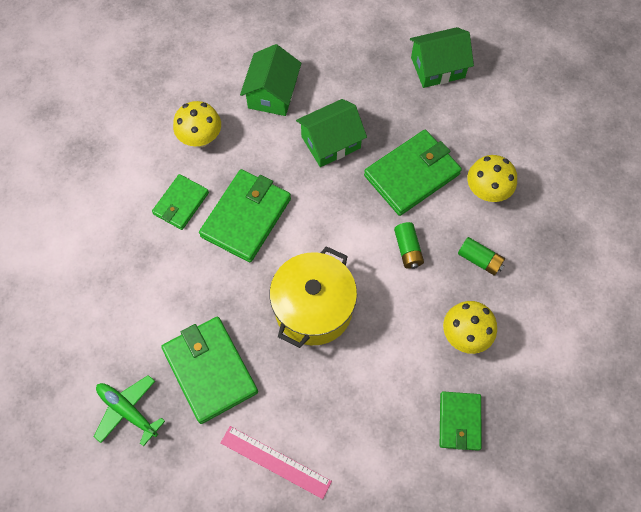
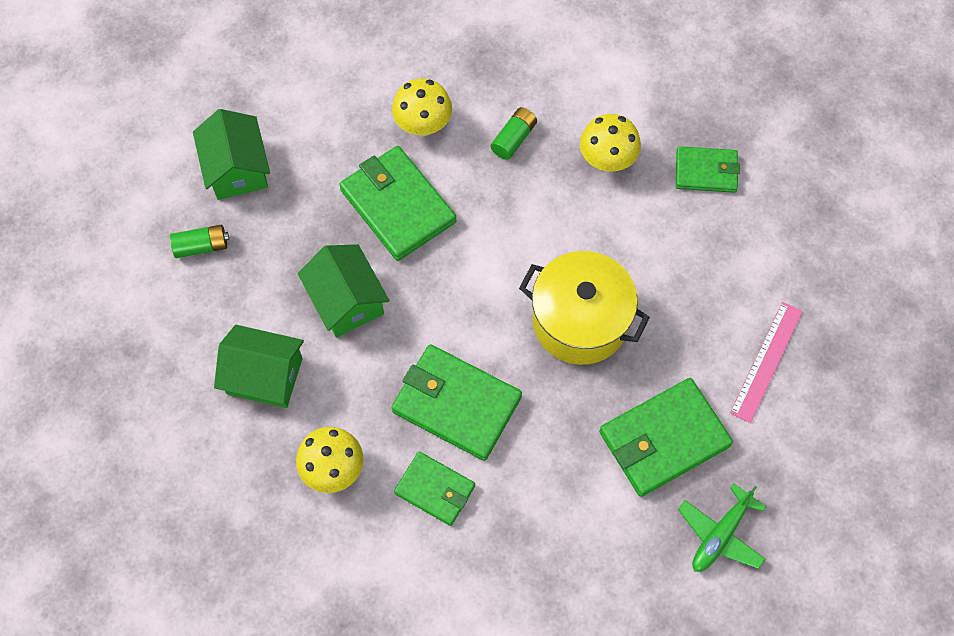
camera: 90 degrees left, 0 degrees up
green battery [394,222,424,269] -> green battery moved to [170,225,229,258]

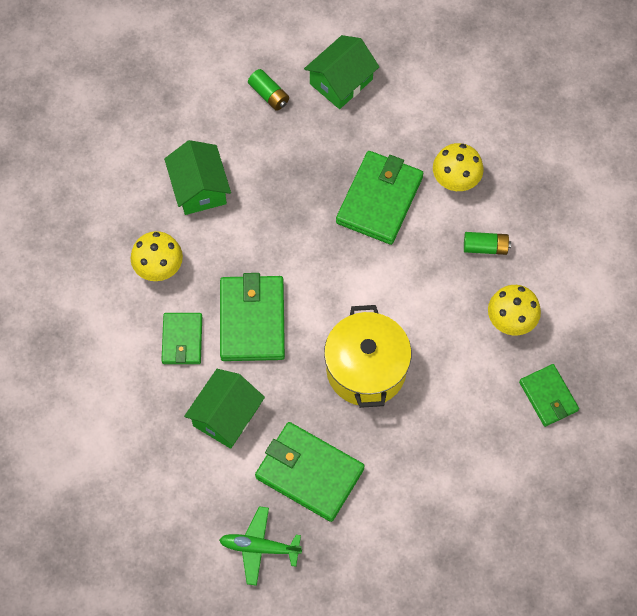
camera: 60 degrees right, 0 degrees up
green house [298,244,390,337] -> green house moved to [184,369,265,449]
pink ruler [730,302,803,423] -> none

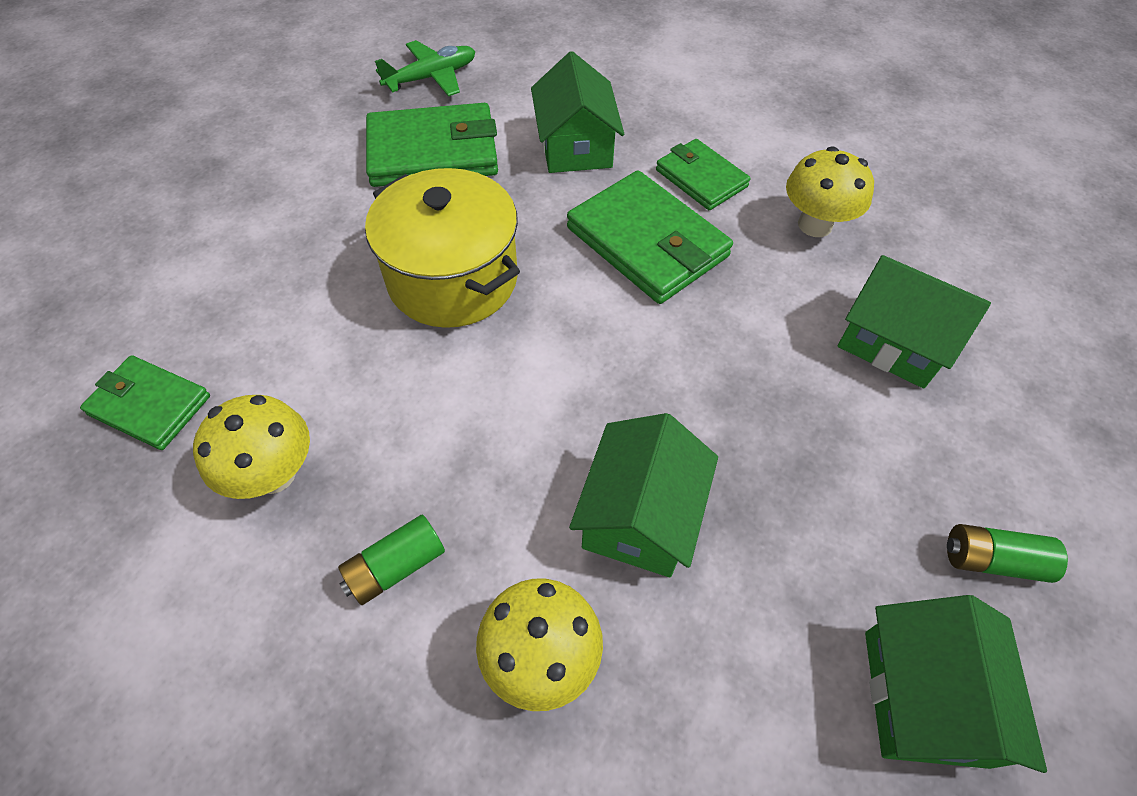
camera: 140 degrees right, 10 degrees down
green wallet [336,151,423,245] -> green house [569,413,718,577]

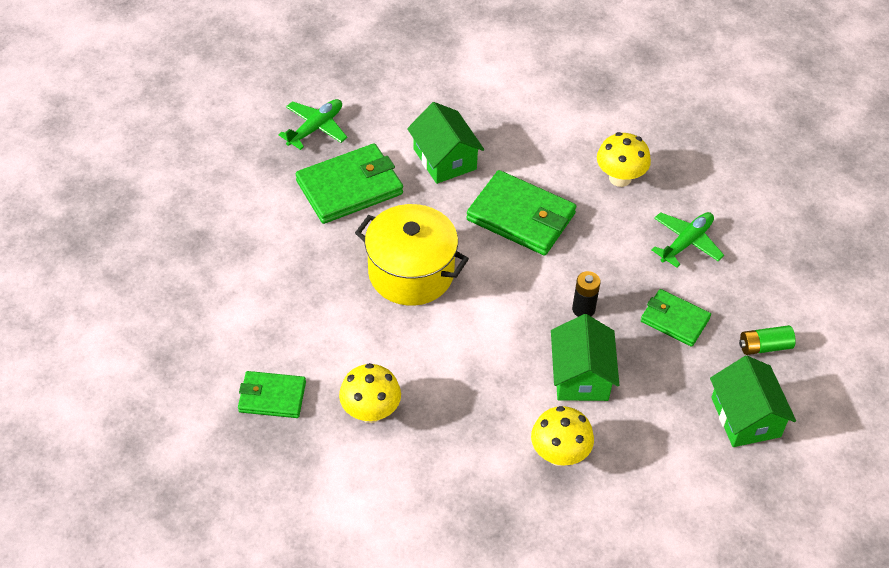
camera: 20 degrees left, 5 degrees down
green battery [338,515,445,605] -> none
green wallet [656,139,751,210] -> green wallet moved to [641,289,711,347]
green house [838,255,991,389] -> green plane [651,212,724,268]
none -> black battery [572,271,601,317]

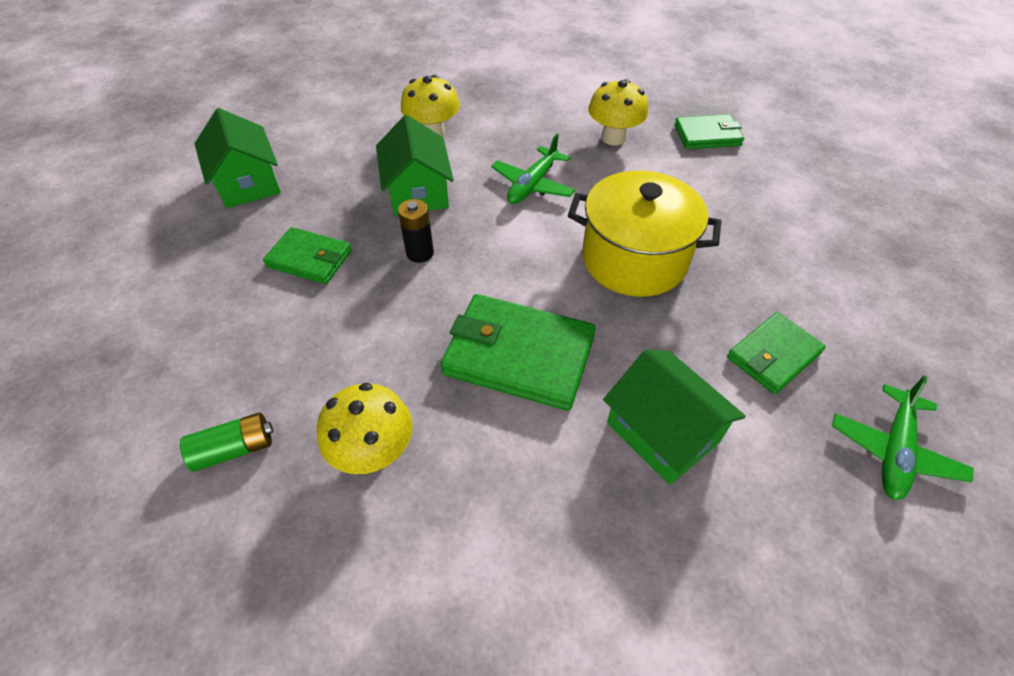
camera: 170 degrees right, 0 degrees up
green wallet [296,143,403,224] -> green wallet [727,312,826,394], size x0.61
green plane [651,212,724,268] -> green plane moved to [491,134,575,204]
green battery [739,325,796,355] -> green battery moved to [180,413,273,472]

